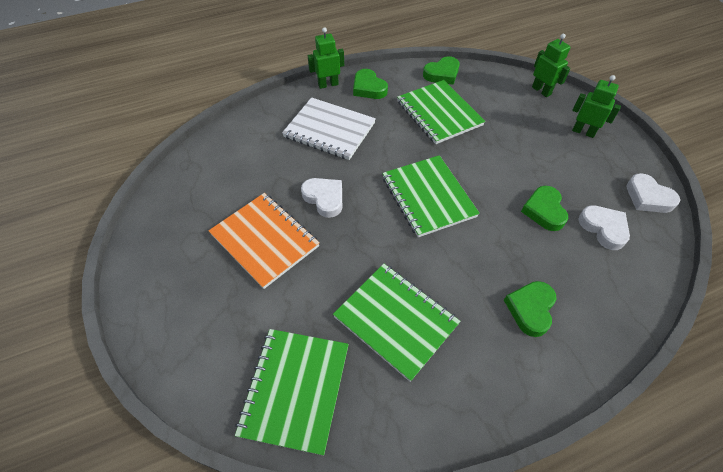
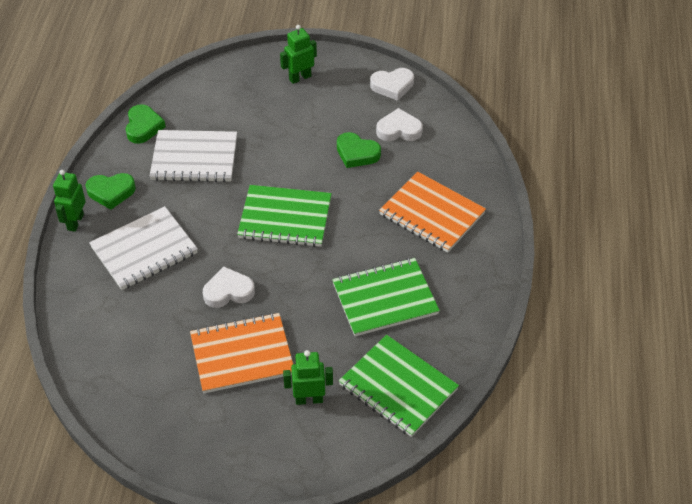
camera: 60 degrees left, 5 degrees down
green notebook [397,80,485,144] -> white notebook [150,130,237,182]
green heart [504,281,556,337] -> orange notebook [379,171,486,253]
green robot [532,34,571,97] -> green robot moved to [283,350,333,405]

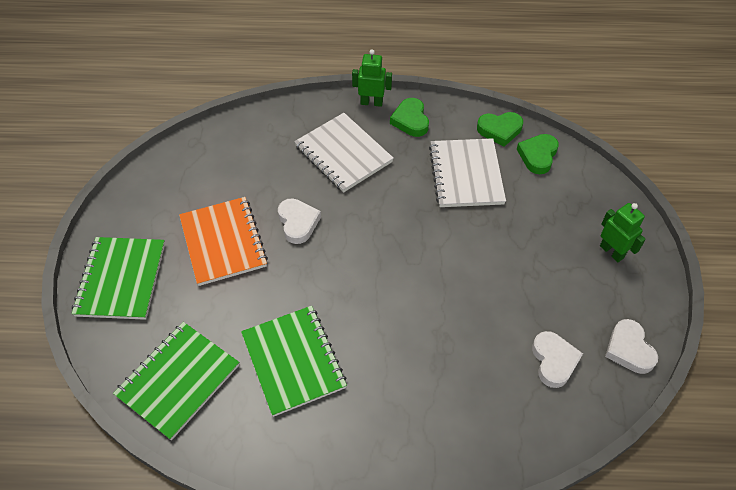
camera: 85 degrees right, 5 degrees up
green notebook [237,185,332,247] -> green notebook moved to [72,237,165,320]
green robot [283,350,333,405] -> none
green heart [337,132,381,168] -> green heart moved to [517,134,559,174]
orange notebook [379,171,486,253] -> none

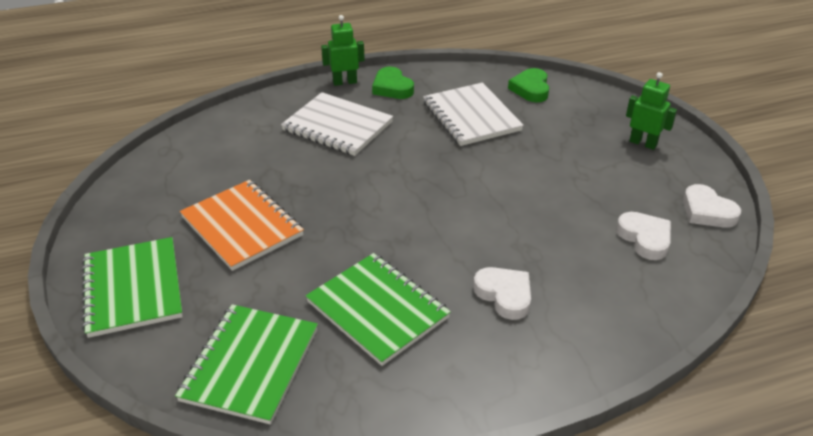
camera: 20 degrees left, 15 degrees down
white heart [278,198,321,244] -> white heart moved to [473,267,531,320]
green heart [477,112,523,147] -> none

